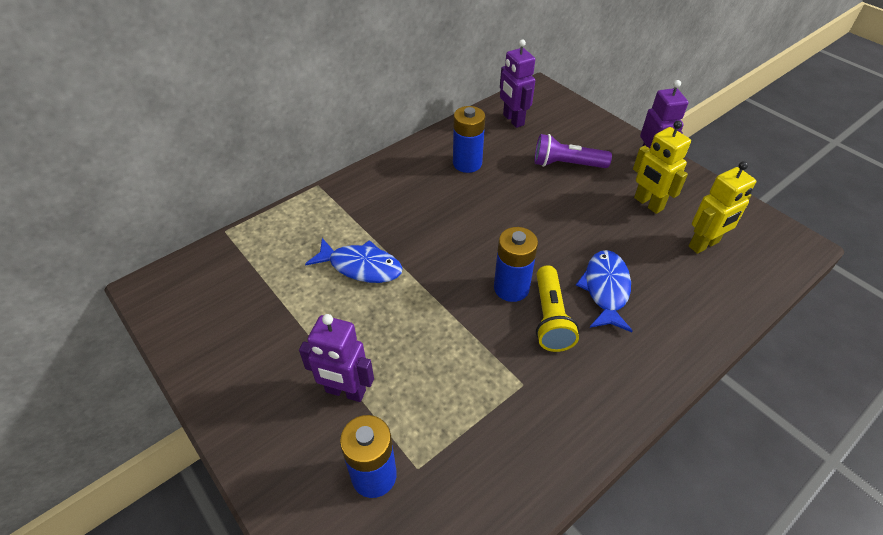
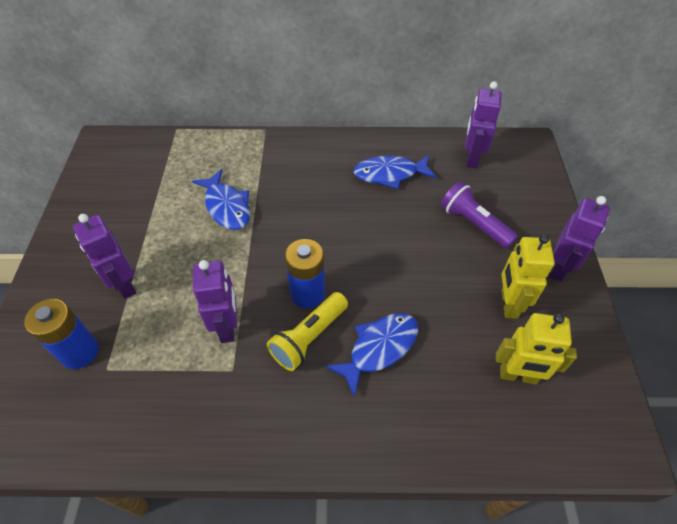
camera: 40 degrees right, 5 degrees up
blue battery [453,106,485,173] -> blue fish [354,155,436,189]
none -> purple robot [193,260,237,343]

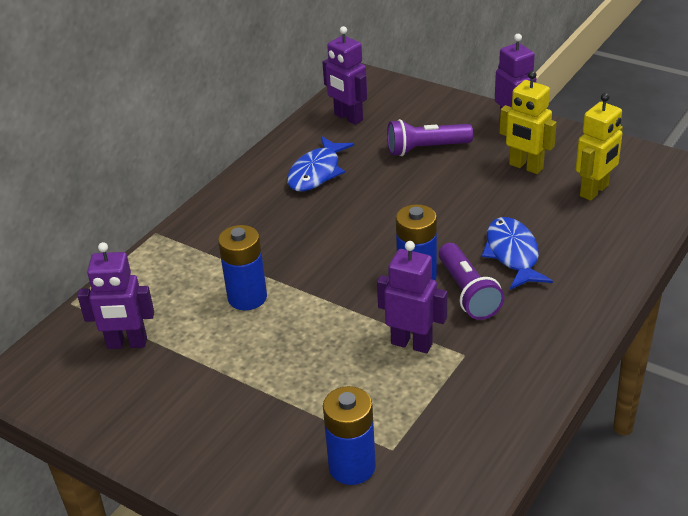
camera: 55 degrees left, 15 degrees down
purple robot [73,214,136,299] -> purple robot moved to [77,242,154,349]
blue fish [192,169,250,230] -> blue battery [218,225,267,310]
yellow flashlight [267,292,348,371] -> purple flashlight [439,243,505,320]

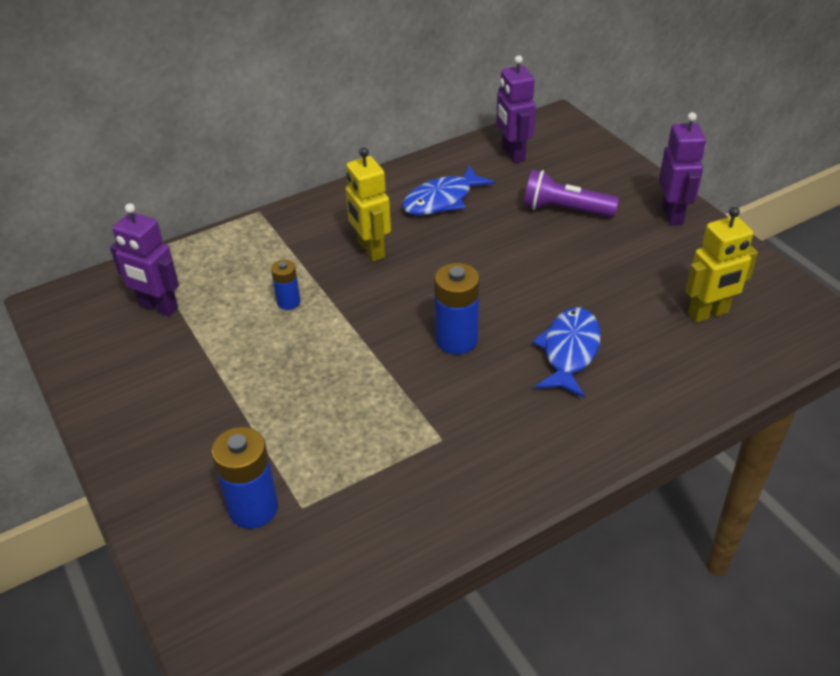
camera: 25 degrees right, 5 degrees up
blue battery [218,225,267,310] -> blue battery [271,260,300,310], size x0.58
purple robot [377,241,447,353] -> none
purple flashlight [439,243,505,320] -> none
yellow robot [499,71,557,174] -> yellow robot moved to [345,147,391,262]

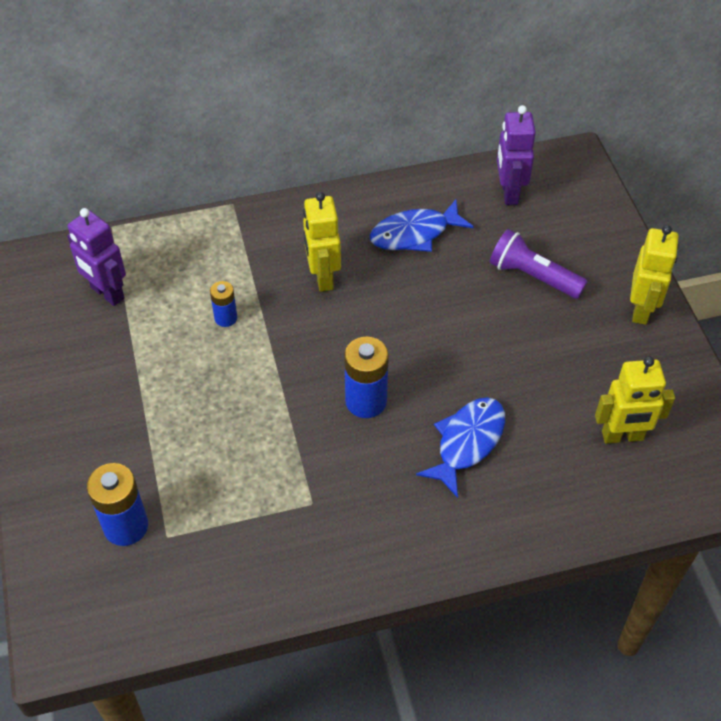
camera: 15 degrees right, 10 degrees up
purple robot [659,112,706,225] -> yellow robot [630,225,679,325]

